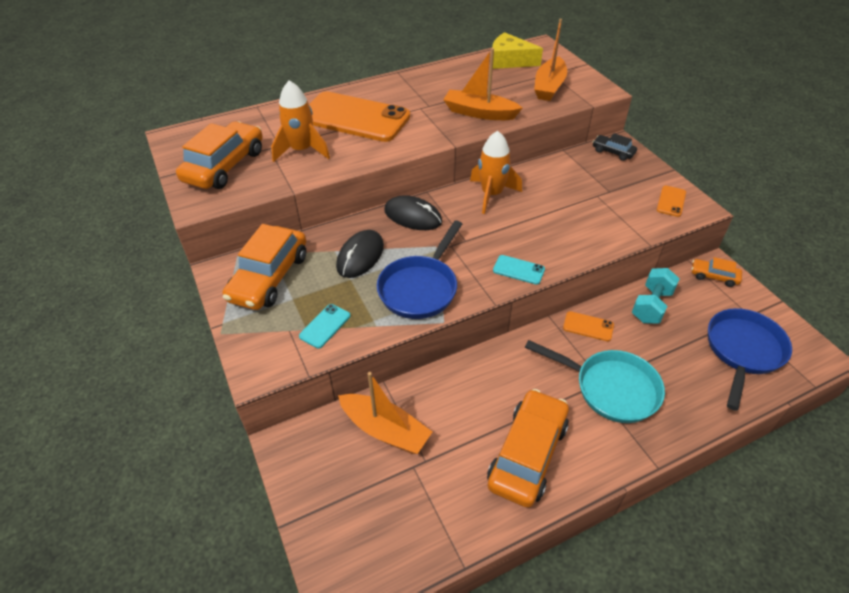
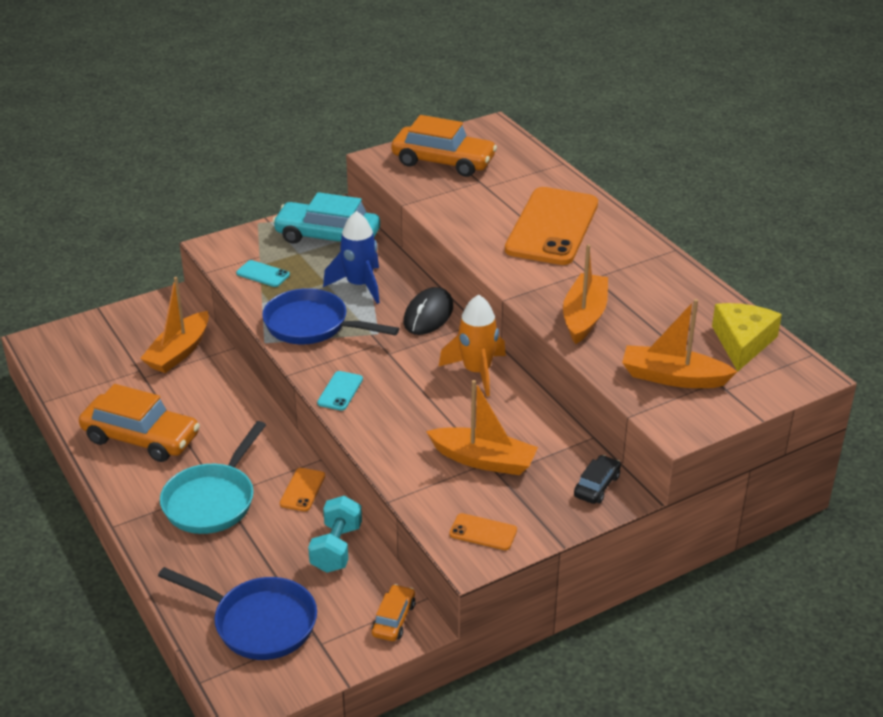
camera: 85 degrees right, 10 degrees down
orange car [223,224,306,310] -> turquoise car [272,192,380,244]
orange rocket [271,80,330,162] -> none
black mouse [336,230,384,278] -> blue rocket [323,211,380,304]
turquoise dumbbell [632,268,680,324] -> turquoise dumbbell turned 75 degrees clockwise [308,496,362,573]
none -> orange boat [426,380,538,475]

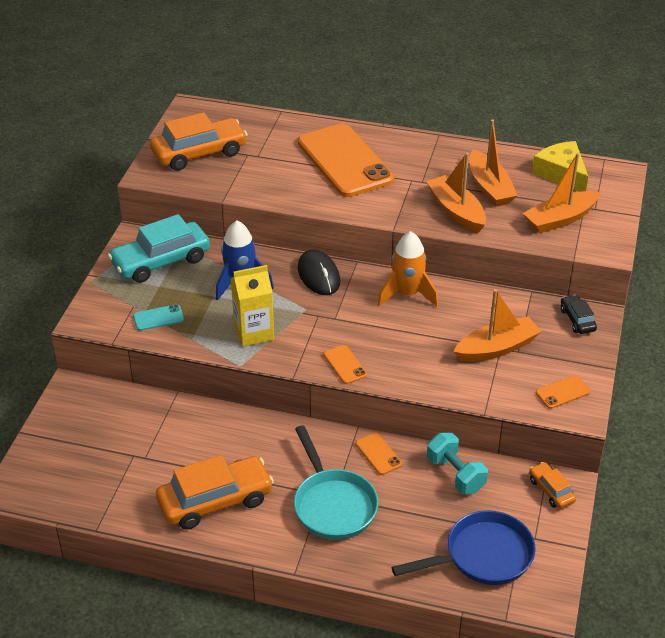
camera: 45 degrees left, 5 degrees up
orange boat [140,277,209,373] -> orange boat moved to [469,119,518,207]
blue pan [262,288,399,344] -> yellow carton [231,265,274,347]
turquoise phone [317,371,363,411] -> orange phone [323,345,367,384]

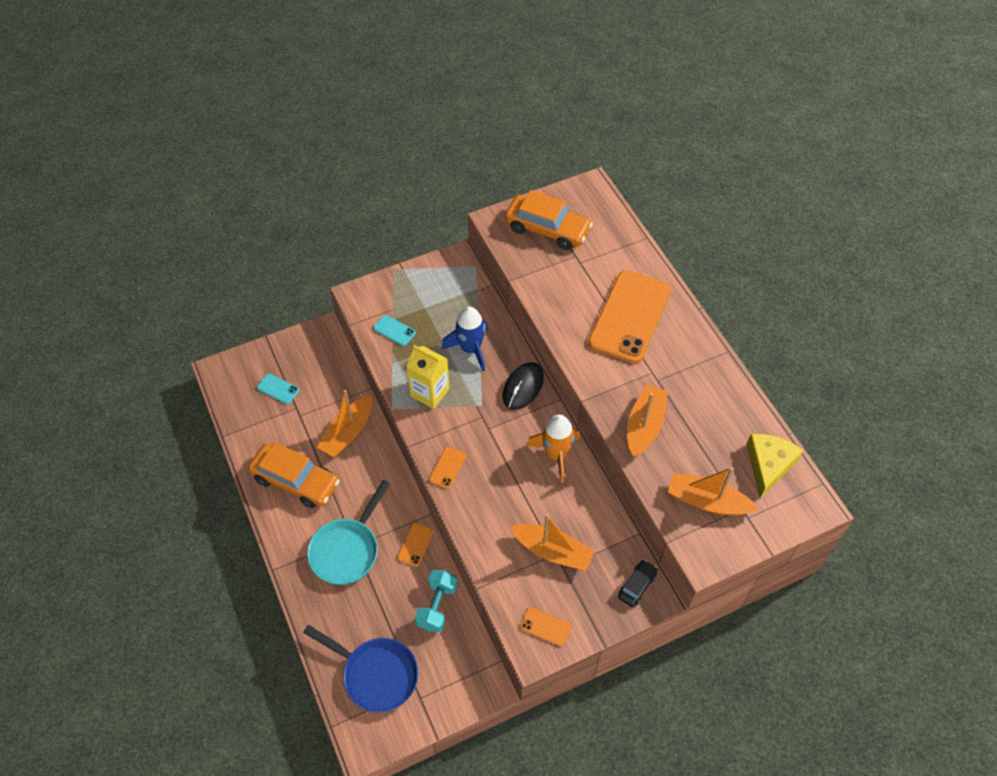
camera: 50 degrees right, 15 degrees up
turquoise car [108,214,210,283] -> none
orange boat [469,119,518,207] -> orange boat moved to [317,390,373,457]
orange car [529,462,576,509] -> none
none -> turquoise phone [257,373,300,404]

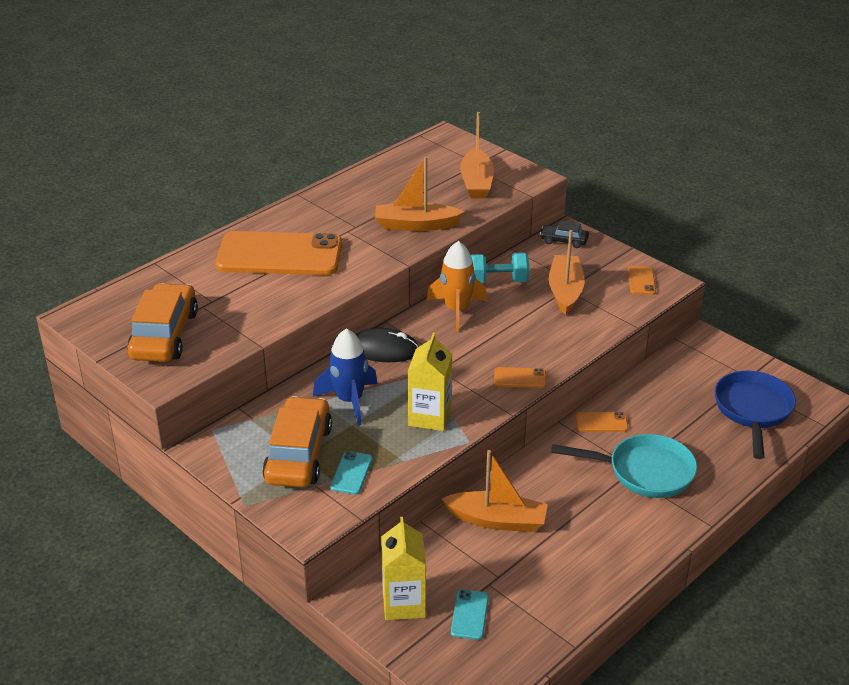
camera: 110 degrees left, 20 degrees down
orange car [248,442,340,508] -> orange car moved to [262,396,332,488]
turquoise dumbbell [415,570,458,632] -> turquoise dumbbell moved to [471,253,529,283]
yellow cheese [746,434,803,498] -> none
none -> yellow carton [381,517,426,620]

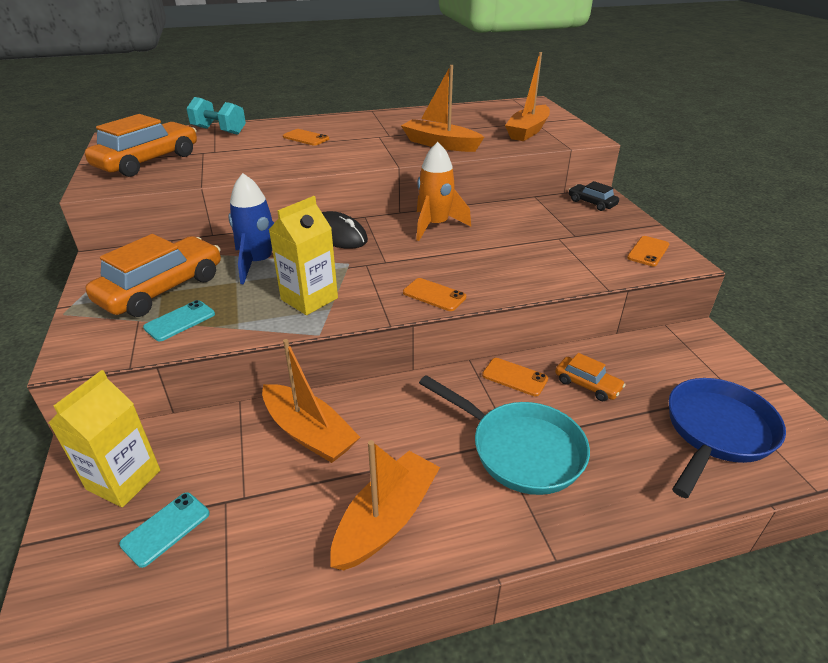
camera: 30 degrees right, 0 degrees up
orange phone [215,231,342,275] -> orange phone [283,129,329,146], size x0.40
turquoise dumbbell [471,253,529,283] -> turquoise dumbbell moved to [186,97,246,135]
orange boat [549,230,585,315] -> orange boat moved to [330,440,440,571]
none -> orange car [555,353,626,401]

